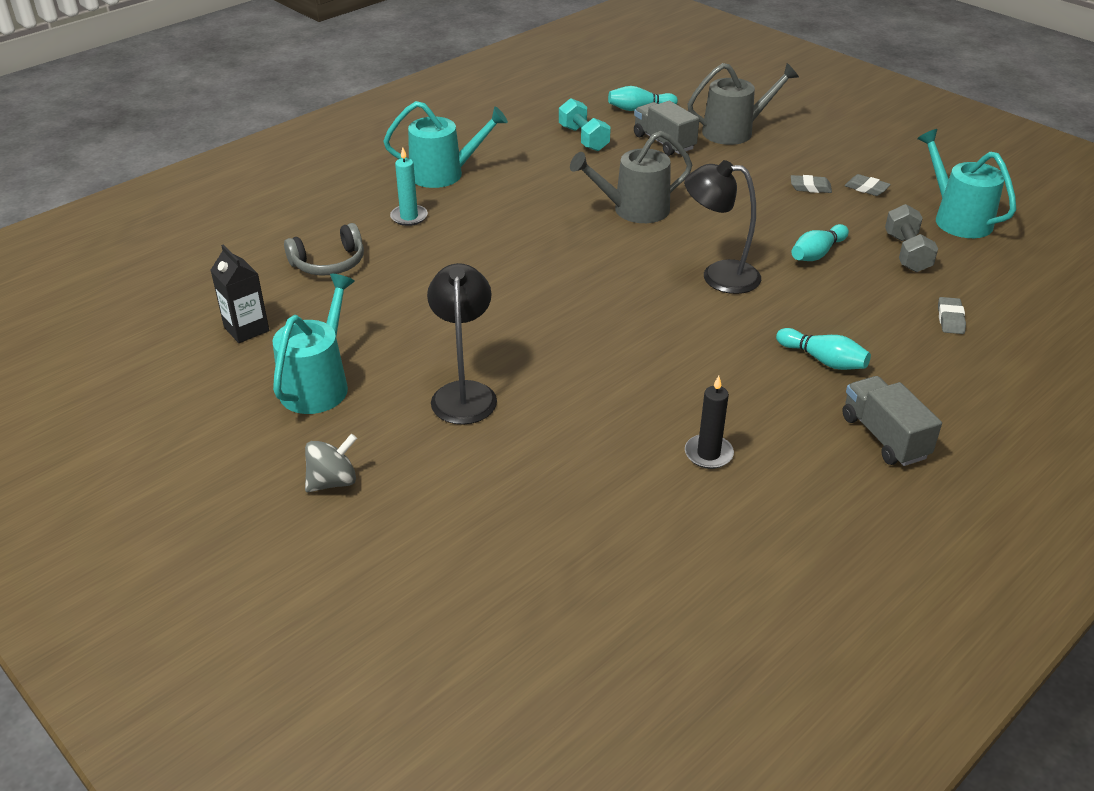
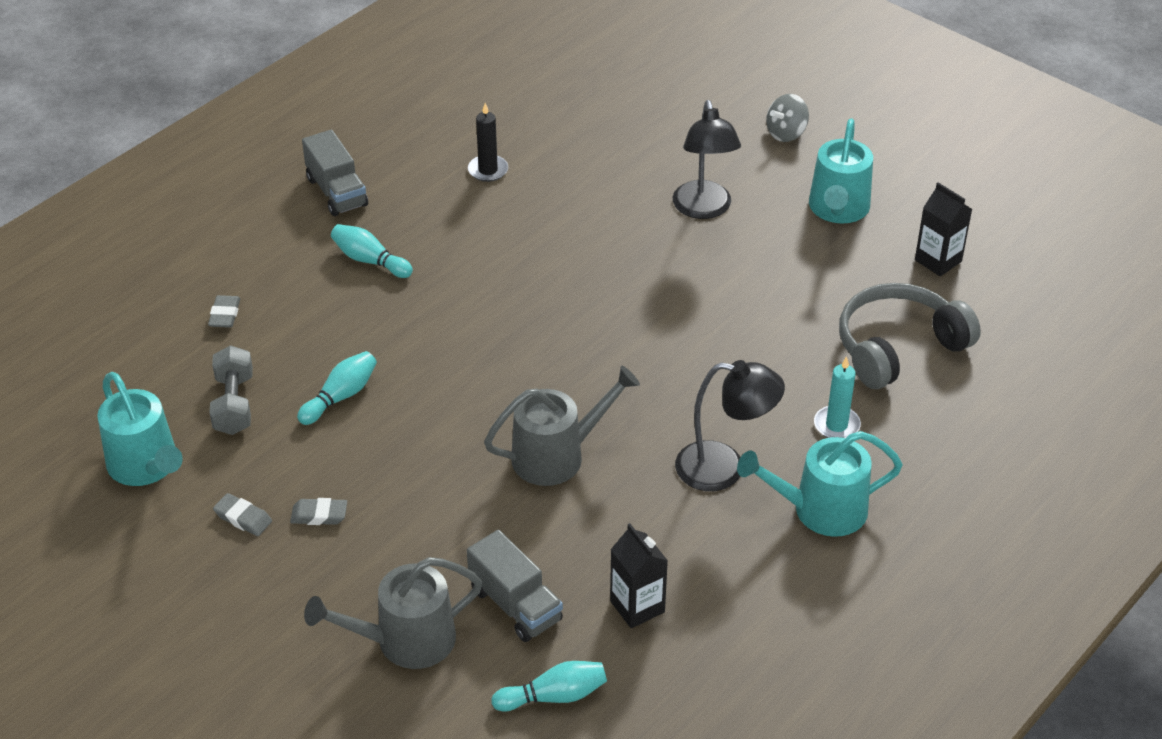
camera: 175 degrees right, 5 degrees up
grey headphones [284,223,364,276] -> grey headphones [839,283,981,389], size x1.52
turquoise dumbbell [559,98,611,151] -> black carton [610,523,668,628]
black lamp [684,160,761,294] -> black lamp moved to [675,360,785,491]

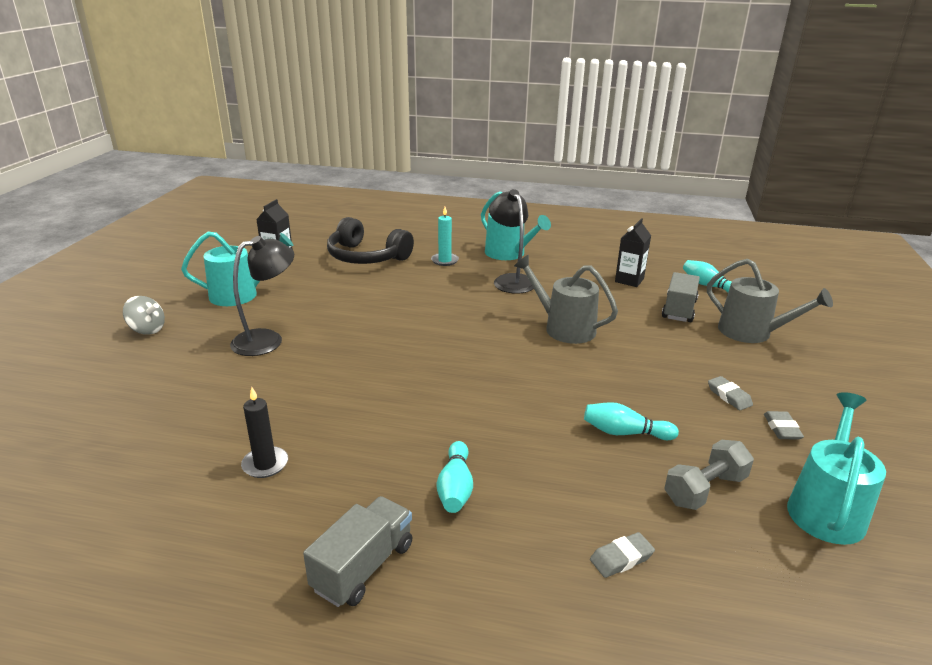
camera: 120 degrees left, 15 degrees down
grey headphones [839,283,981,389] -> black headphones [327,217,414,264]

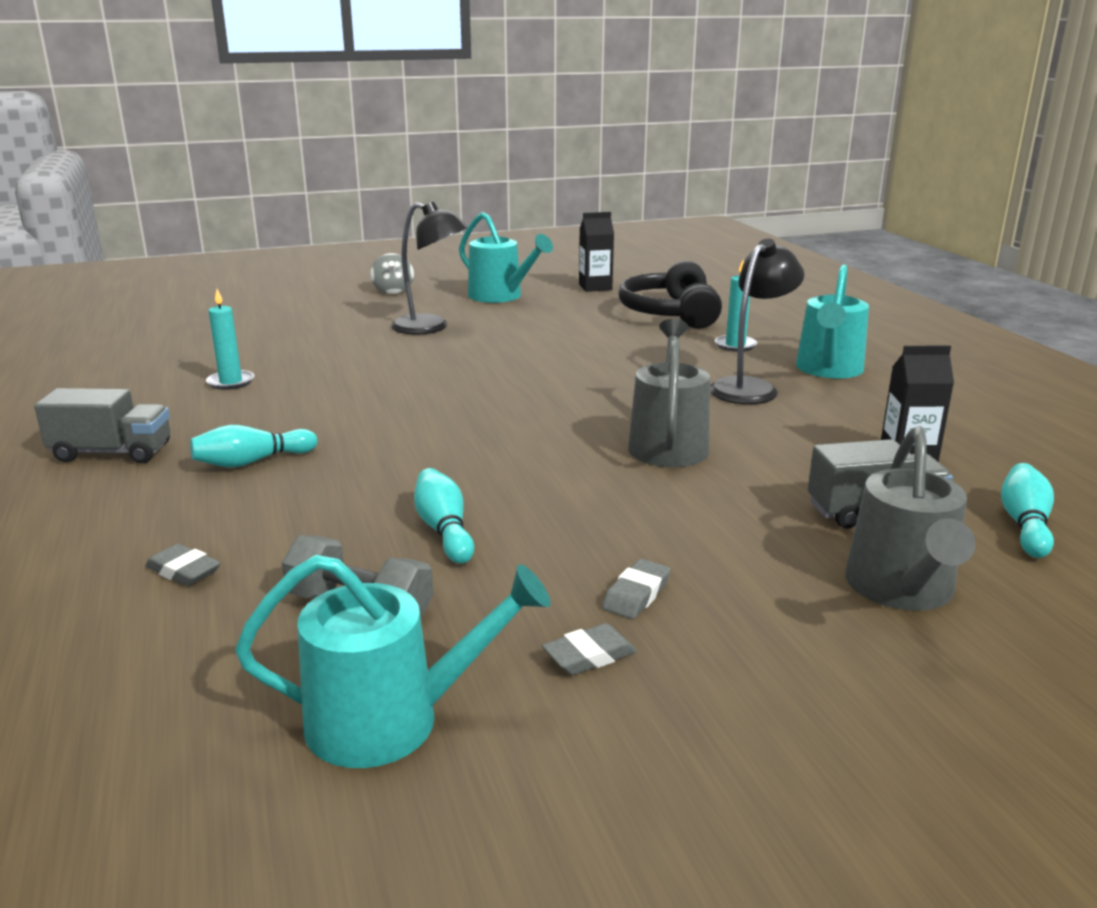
camera: 60 degrees right, 5 degrees down
black candle [241,387,288,478] -> turquoise candle [206,289,254,390]

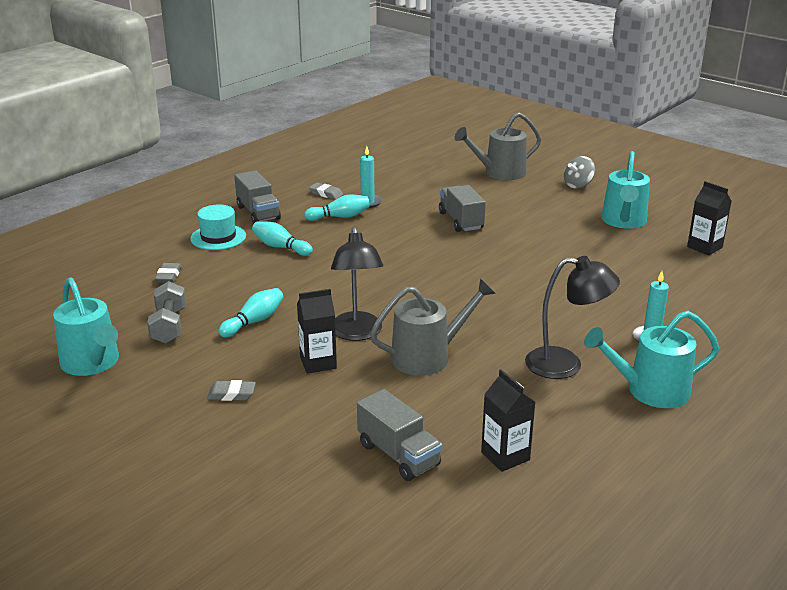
camera: 60 degrees right, 5 degrees up
black lamp [391,202,468,335] -> black lamp moved to [331,227,383,341]
grey eraser [542,623,637,675] -> grey eraser moved to [309,183,343,200]
black headphones [619,260,722,329] -> none
grey watering can [845,426,976,611] -> grey watering can moved to [455,112,541,180]
turquoise bowling pin [1001,463,1054,558] -> turquoise bowling pin moved to [304,194,370,221]
none -> turquoise hat [190,204,246,250]
none -> black carton [297,289,337,374]
none -> grey truck [439,185,486,232]

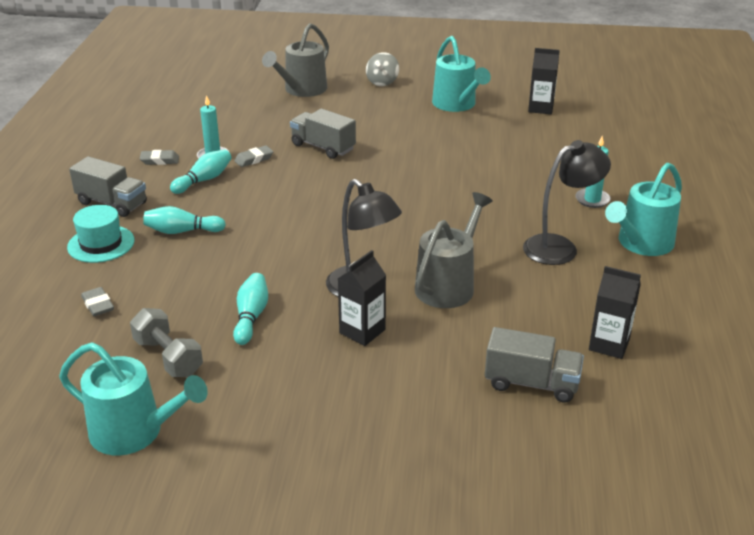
camera: 35 degrees left, 5 degrees up
grey eraser [207,380,256,401] -> grey eraser moved to [234,145,273,167]

